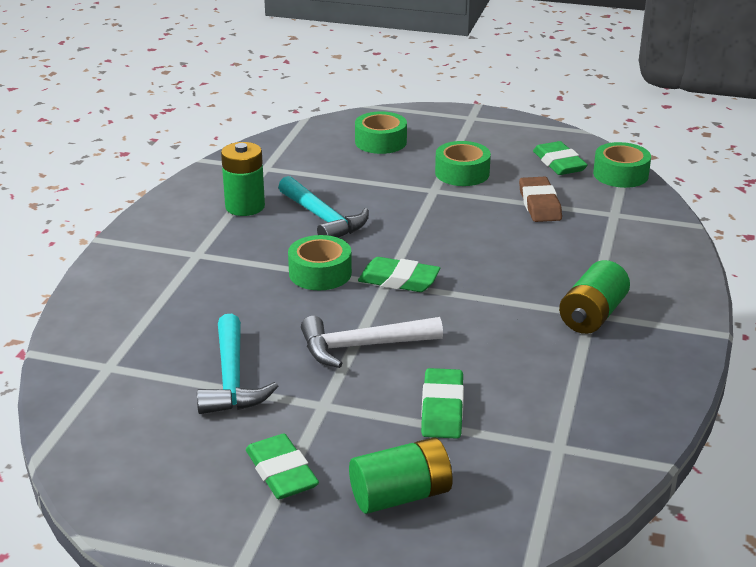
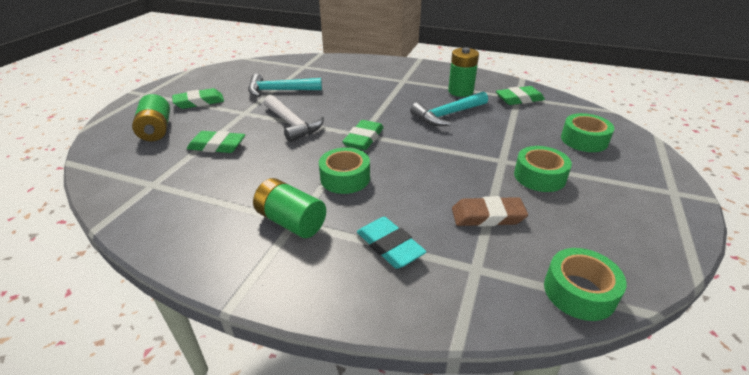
camera: 95 degrees right, 5 degrees up
green tape [288,235,352,290] -> green tape moved to [319,147,370,194]
white hammer [301,316,443,368] -> white hammer turned 150 degrees clockwise [264,95,324,142]
green eraser [533,141,588,175] -> green eraser moved to [496,86,545,105]
none -> turquoise eraser [357,217,426,269]

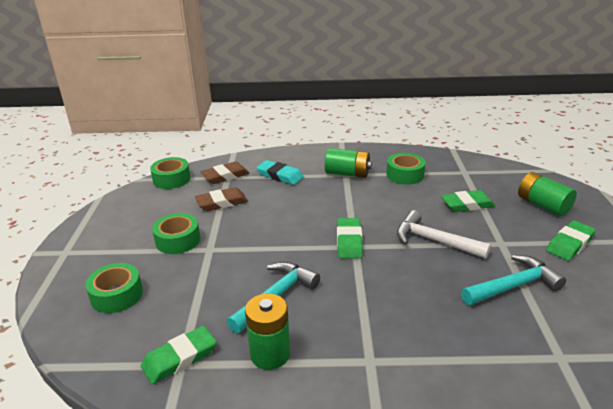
camera: 160 degrees right, 5 degrees down
green tape [319,147,370,194] -> green tape moved to [386,153,425,185]
none -> brown eraser [201,162,249,184]

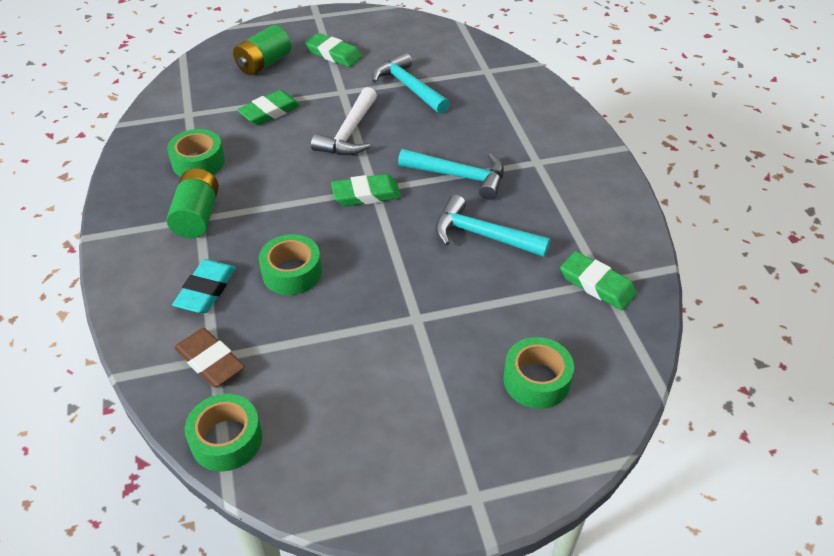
camera: 105 degrees left, 15 degrees up
green tape [152,213,200,254] -> green tape moved to [259,234,322,295]
brown eraser [195,187,248,211] -> none
green battery [245,294,290,370] -> none
green eraser [441,190,495,212] -> green eraser turned 75 degrees clockwise [237,90,301,125]
none -> turquoise hammer [398,149,504,200]

